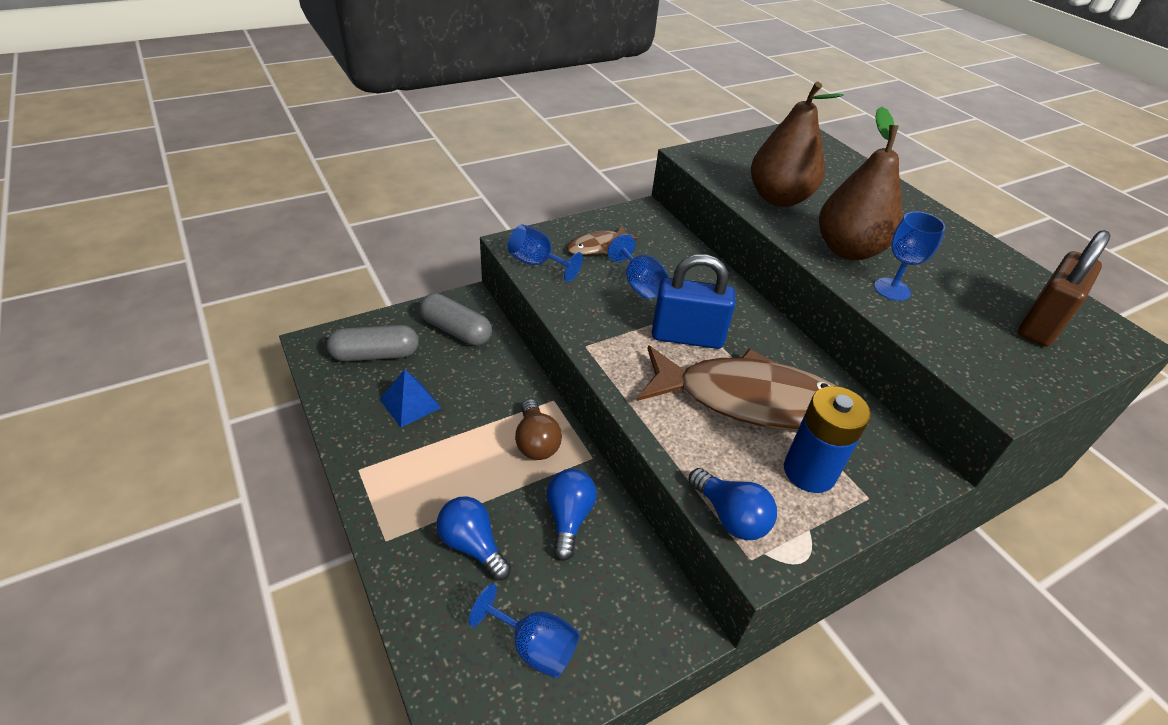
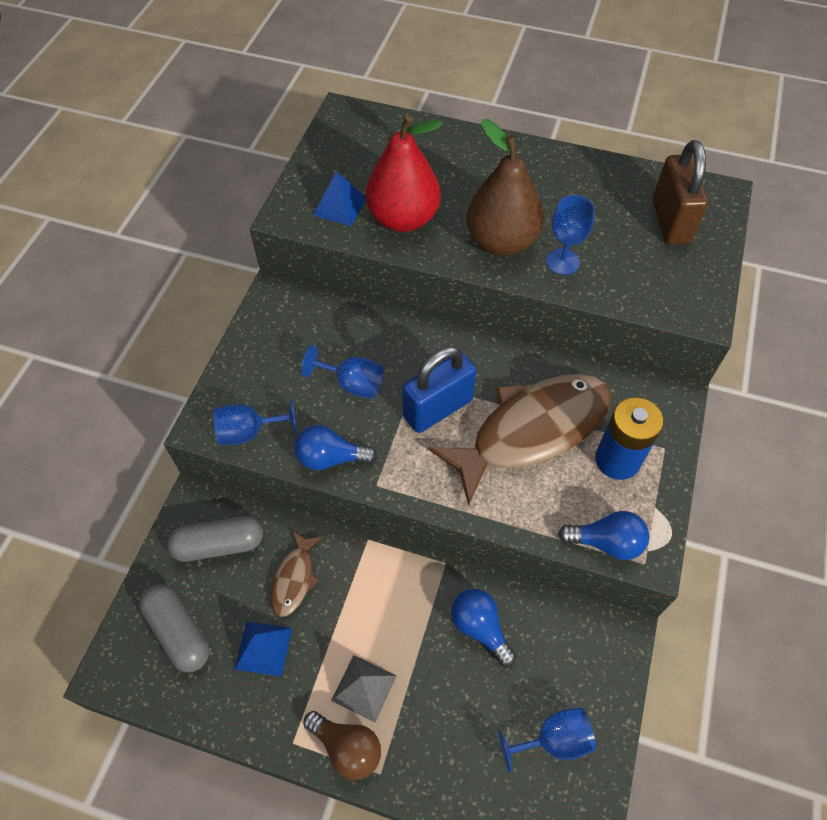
camera: 40 degrees left, 15 degrees up
grey capsule [327,325,419,362] -> grey capsule turned 75 degrees counterclockwise [139,584,209,673]
blue light bulb [437,496,511,580] -> blue light bulb moved to [295,425,377,471]
brown light bulb [515,399,562,460] -> brown light bulb moved to [303,711,381,780]
brown fish [567,225,638,255] -> brown fish moved to [271,530,322,617]
brown pear [751,82,843,207] -> red pear [366,115,443,232]
none -> blue pyramid [313,171,366,226]
none -> grey pyramid [331,655,397,723]

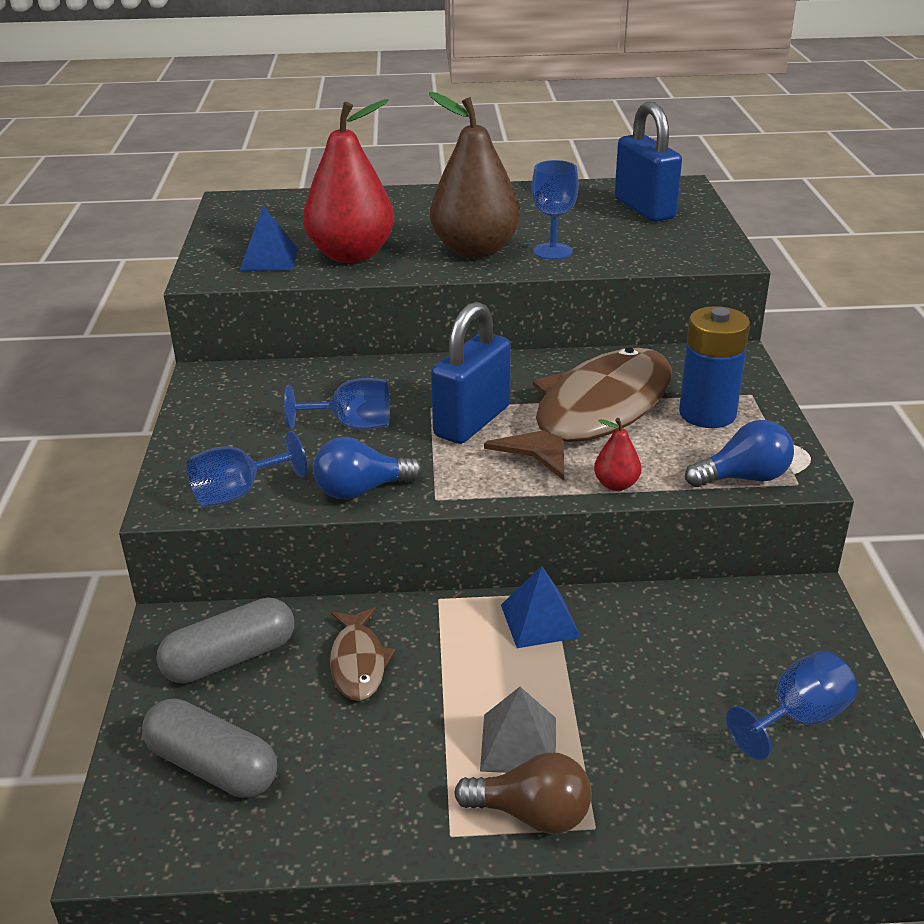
camera: 20 degrees left, 25 degrees down
blue pyramid [234,622,292,677] -> blue pyramid moved to [501,566,581,648]
blue light bulb [451,589,516,667] -> none
brown padlock [653,140,708,245] -> blue padlock [615,102,682,222]
none -> red pear [594,418,641,491]

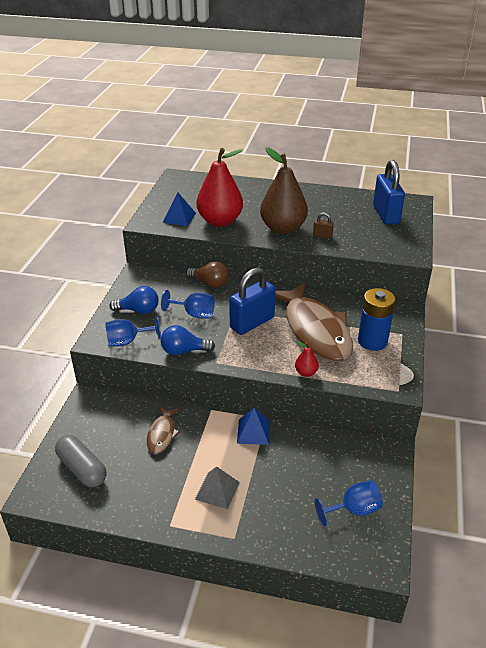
camera: 15 degrees right, 5 degrees up
grey capsule [156,598,294,684] -> none
brown light bulb [454,752,592,834] -> brown light bulb moved to [186,261,229,288]
brown fish [484,347,672,481] -> brown fish turned 105 degrees clockwise [275,282,353,362]
blue goblet [532,160,579,260] -> brown padlock [313,213,334,238]
blue light bulb [685,420,794,487] -> blue light bulb moved to [110,286,159,314]

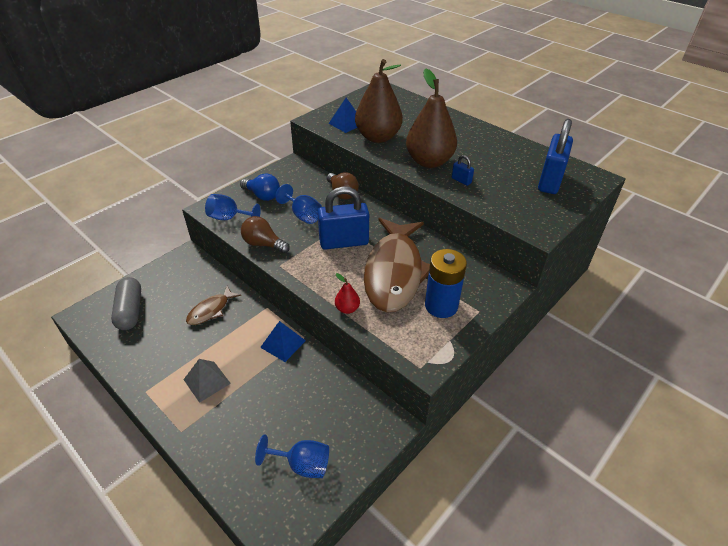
camera: 30 degrees right, 5 degrees up
blue light bulb [161,325,215,355] -> brown light bulb [241,216,290,254]
red pear [197,148,243,227] -> brown pear [355,59,403,143]
brown padlock [313,213,334,238] -> blue padlock [452,155,474,186]

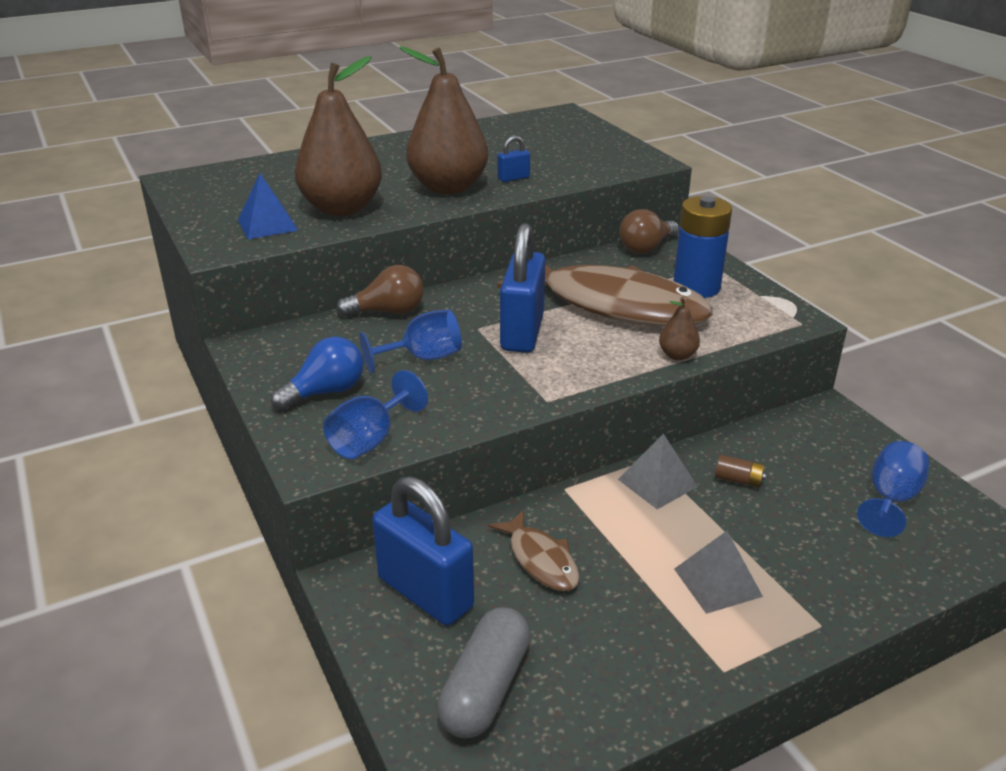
camera: 70 degrees left, 10 degrees down
grey capsule [111,277,141,330] -> grey capsule turned 75 degrees counterclockwise [437,607,530,738]
brown light bulb [241,216,290,254] -> brown light bulb moved to [619,209,679,254]
blue pyramid [260,321,306,362] -> grey pyramid [618,434,698,509]
red pear [335,273,360,314] -> brown pear [659,297,700,360]
blue padlock [538,119,573,194] -> blue padlock moved to [372,476,474,625]
none -> brown battery [715,455,766,487]

